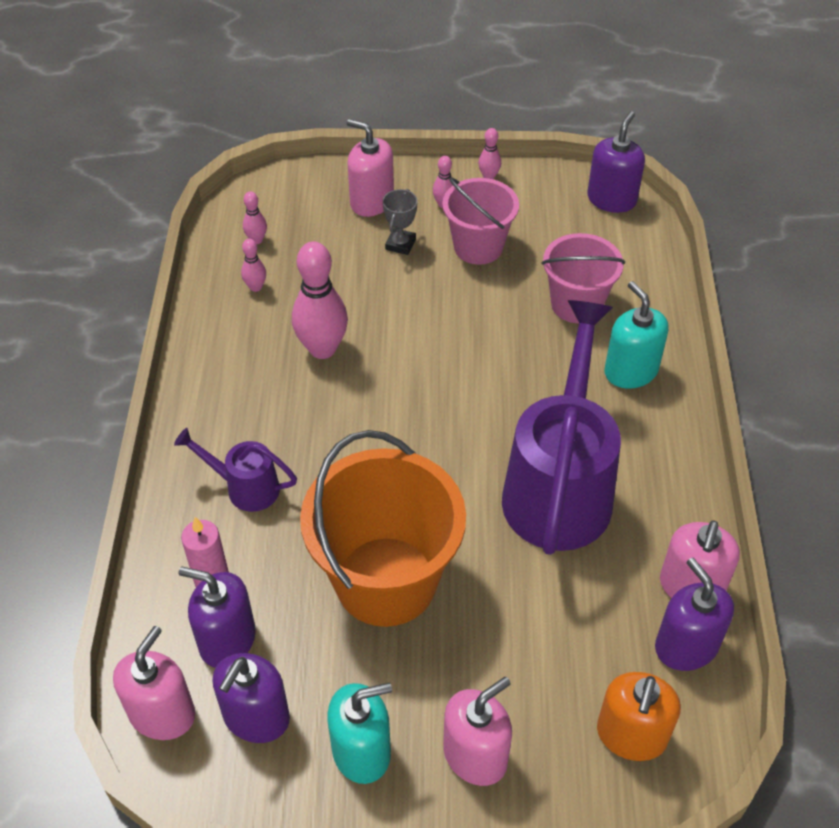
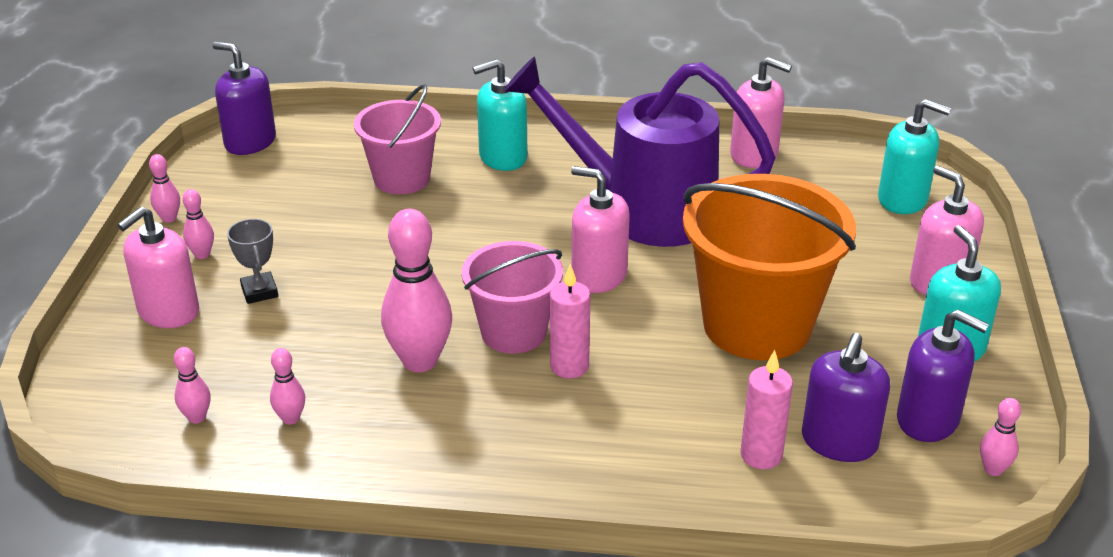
camera: 85 degrees left, 15 degrees down
pink soap dispenser [113,626,195,740] -> pink soap dispenser moved to [571,166,630,293]
purple watering can [174,428,297,512] -> none
grey trophy [383,189,417,255] -> grey trophy turned 45 degrees clockwise [227,219,278,304]
pink bucket [442,177,519,265] -> pink bucket moved to [461,241,563,353]
orange soap dispenser [597,672,681,761] -> turquoise soap dispenser [878,99,951,214]
purple soap dispenser [655,558,734,671] -> none
none -> pink candle [550,264,590,378]
none -> pink bowling pin [980,398,1021,476]

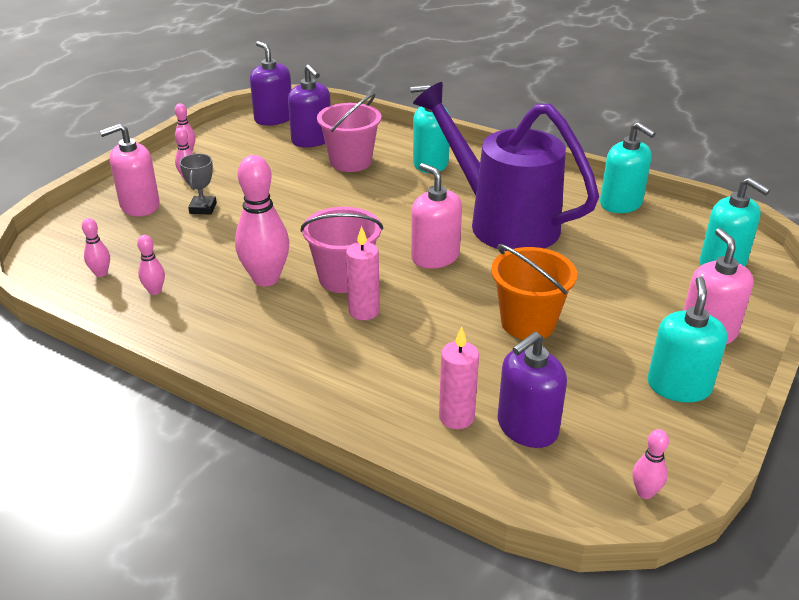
camera: 25 degrees right, 0 degrees up
orange bucket [683,174,856,360] -> orange bucket [491,244,577,340], size x0.60
pink soap dispenser [730,57,792,168] -> turquoise soap dispenser [600,122,656,213]
purple soap dispenser [897,310,989,442] -> purple soap dispenser moved to [288,64,331,147]

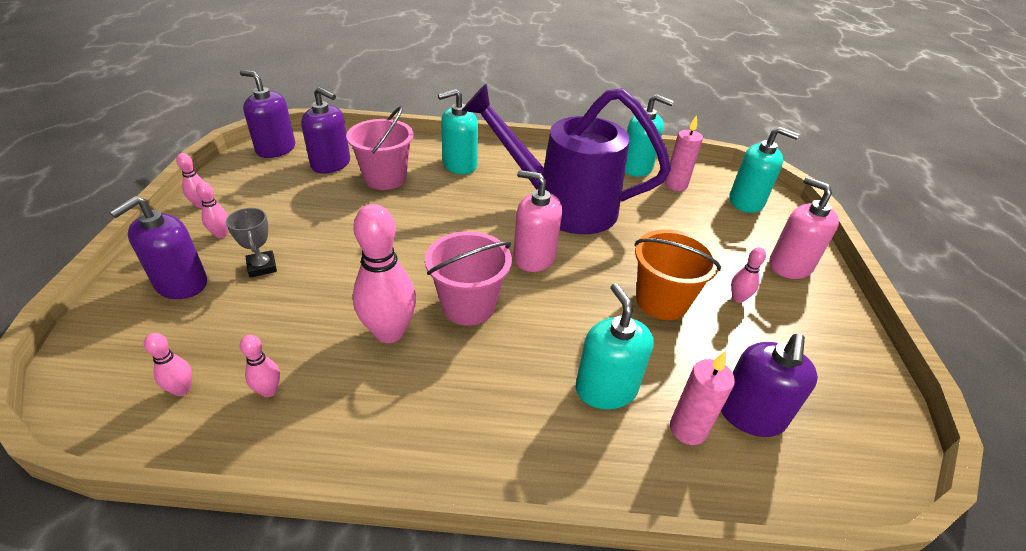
camera: 30 degrees left, 5 degrees up
pink soap dispenser [99,124,160,216] -> purple soap dispenser [109,196,207,299]
pink candle [346,226,380,320] -> pink candle moved to [665,115,703,191]
pink bowling pin [632,429,669,499] -> pink bowling pin moved to [731,247,766,303]
turquoise soap dispenser [647,276,727,402] -> turquoise soap dispenser moved to [576,283,654,409]

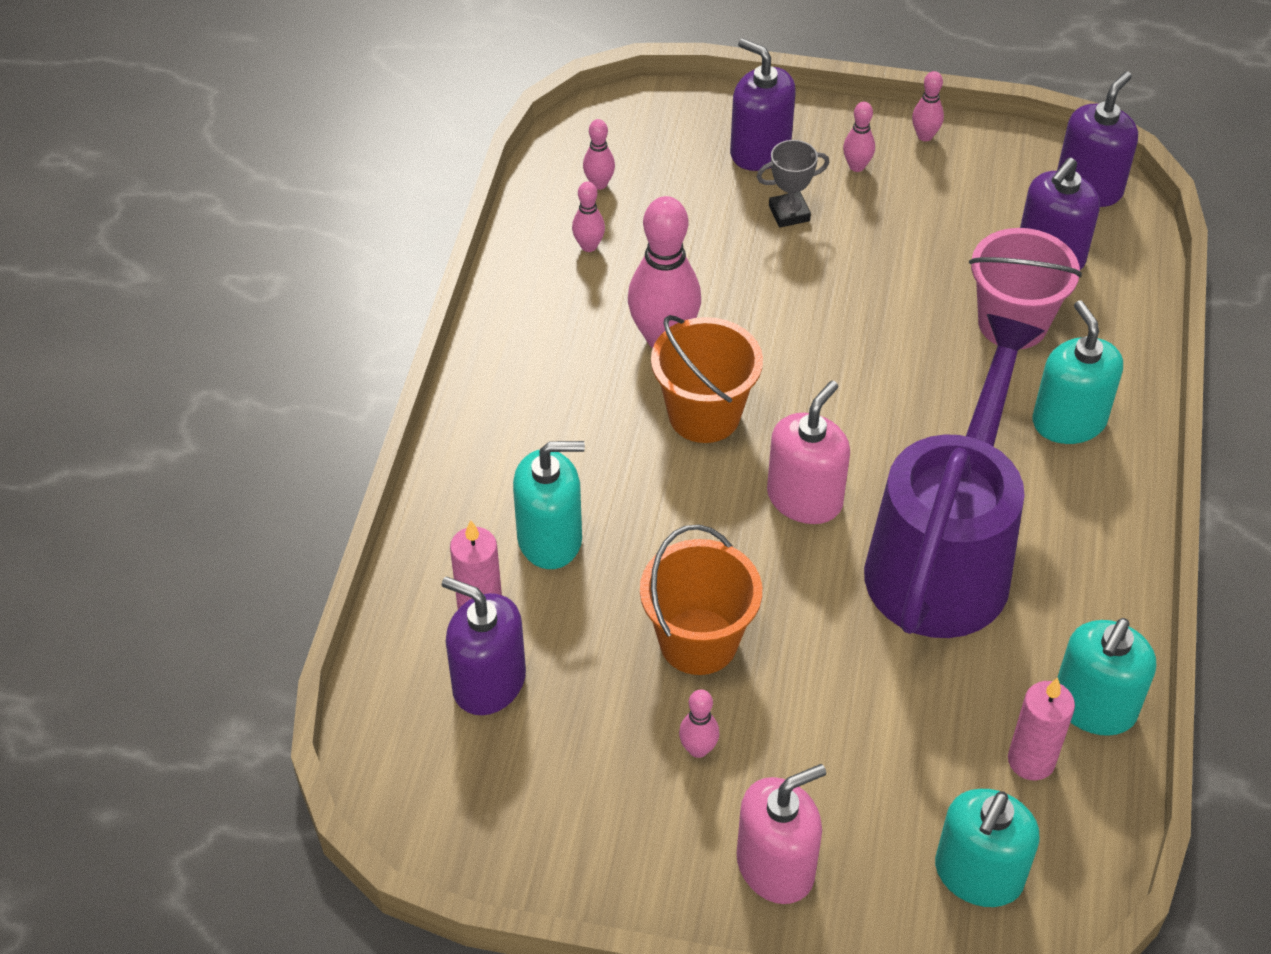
camera: 100 degrees right, 10 degrees up
pink bucket [425,231,512,325] -> orange bucket [651,315,763,443]

